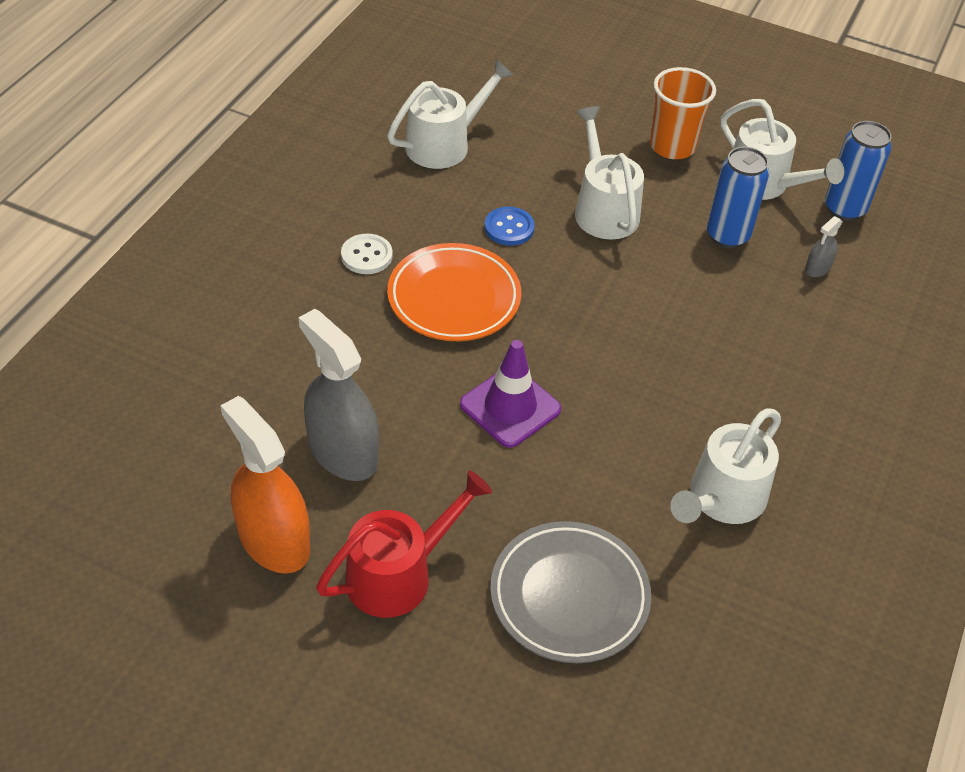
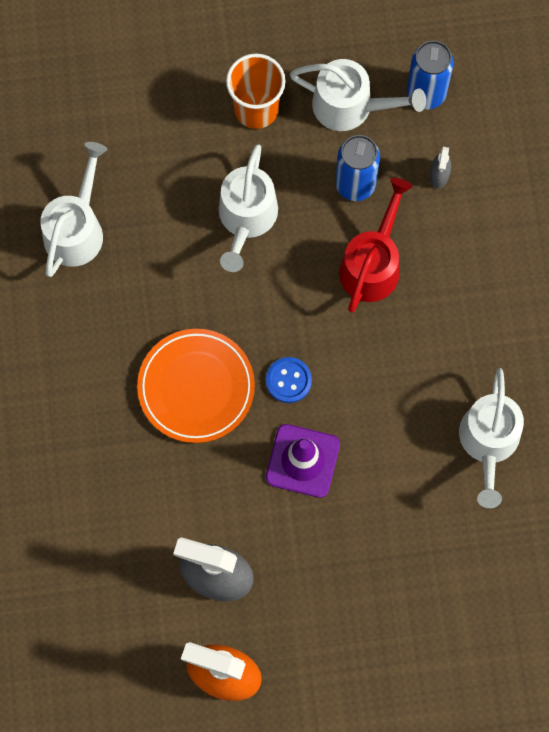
camera: 30 degrees left, 25 degrees up
red watering can [316,471,492,618] -> red watering can moved to [339,178,413,313]
white button [341,234,393,274] -> none
blue button [484,207,535,246] -> blue button moved to [266,357,312,403]
grey plate [490,521,651,663] -> none
white watering can [575,106,644,240] -> white watering can turned 120 degrees counterclockwise [219,144,278,272]

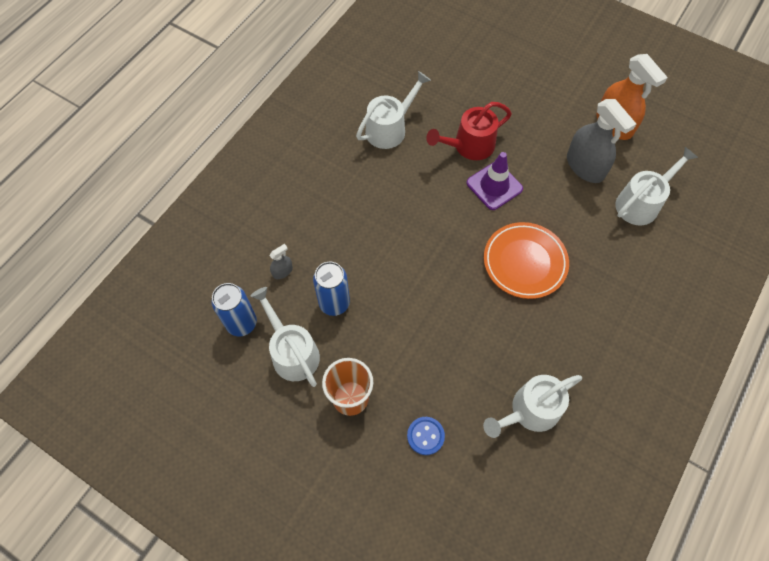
camera: 140 degrees left, 10 degrees down
white watering can [219,144,278,272] -> white watering can moved to [615,147,698,226]
blue button [266,357,312,403] -> blue button moved to [407,417,445,455]
red watering can [339,178,413,313] -> red watering can moved to [426,102,512,160]

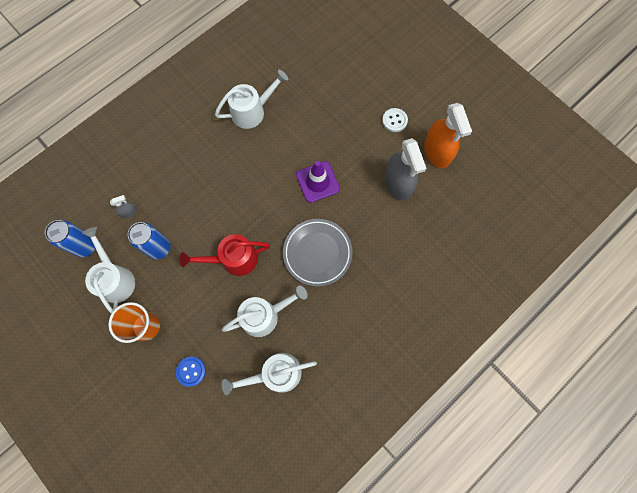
camera: 15 degrees right, 10 degrees up
red watering can [426,102,512,160] -> red watering can moved to [180,234,270,276]
orange plate [484,222,569,299] -> grey plate [283,219,352,287]
white watering can [615,147,698,226] -> white watering can moved to [222,286,308,337]
none -> white button [382,108,408,132]

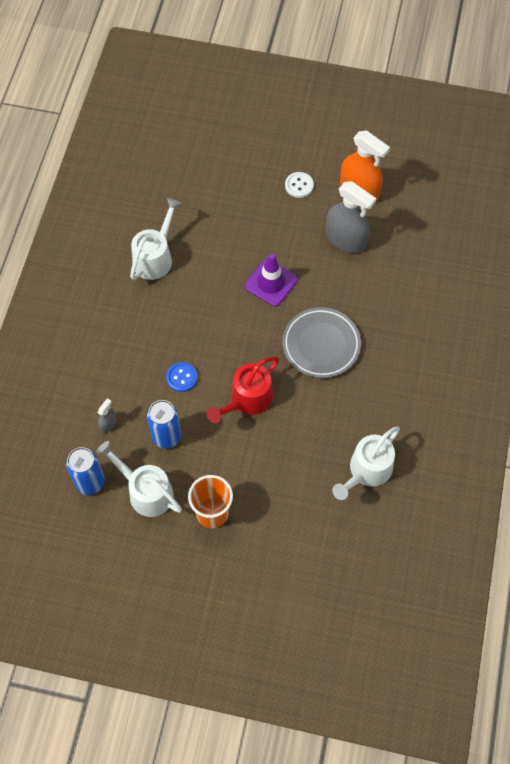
camera: 35 degrees left, 10 degrees down
blue button [176,357,206,387] -> blue button moved to [166,362,198,392]
white watering can [222,286,308,337] -> none

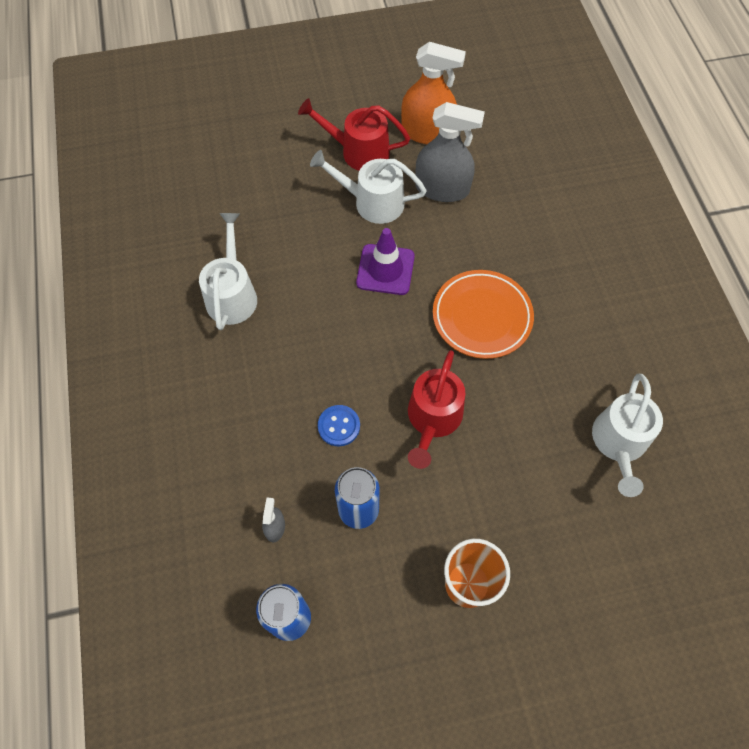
camera: 25 degrees left, 0 degrees up
white watering can [96,441,182,517] -> white watering can moved to [310,150,427,224]
grey plate [282,307,361,378] -> orange plate [433,270,534,359]
white button [285,172,314,198] -> red watering can [298,98,410,171]

